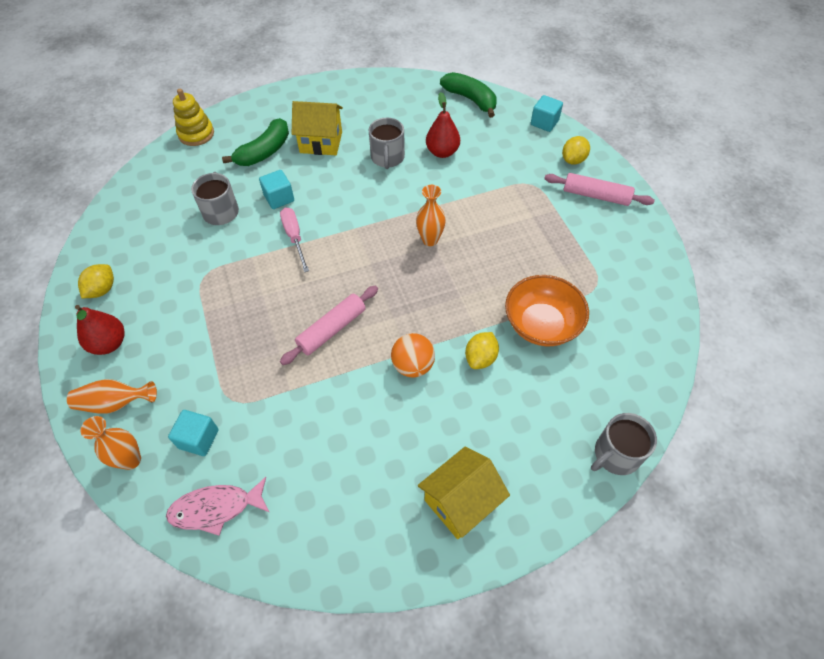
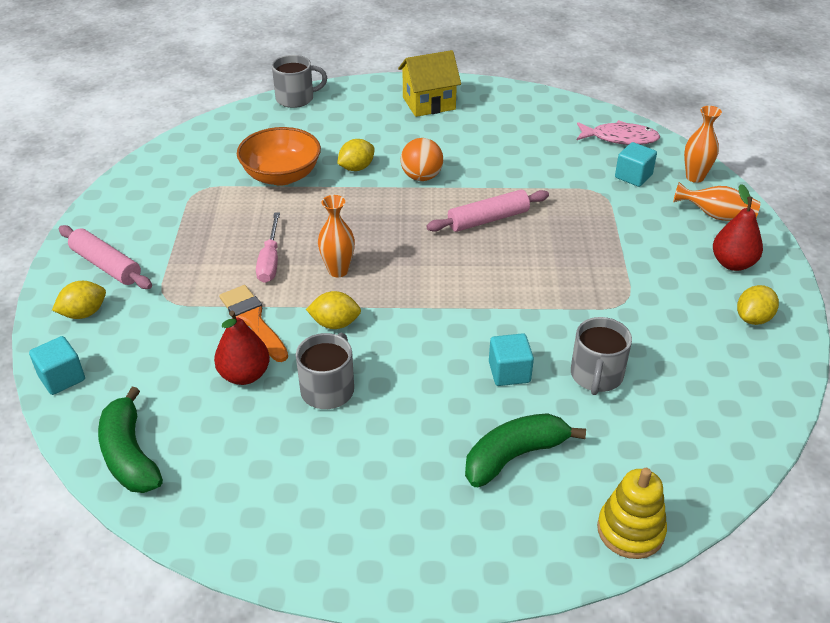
camera: 160 degrees left, 15 degrees down
pink screwdriver [280,207,309,272] -> pink screwdriver moved to [256,213,280,283]
yellow house [292,101,343,155] -> none
none -> orange brush [219,285,288,362]
none -> yellow lemon [306,291,361,329]

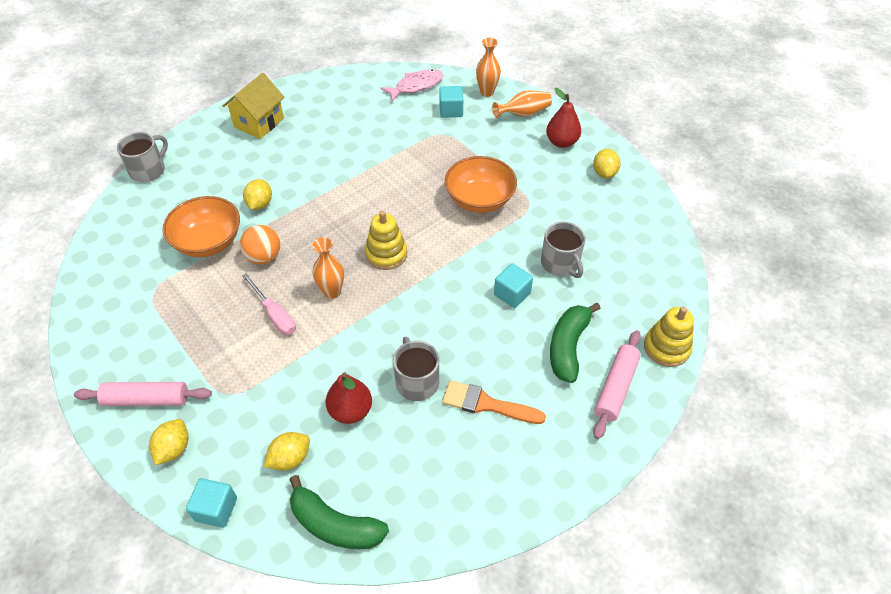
camera: 40 degrees left, 10 degrees up
orange brush [219,285,288,362] -> orange brush moved to [442,380,546,424]
yellow lemon [306,291,361,329] -> yellow lemon moved to [264,432,310,471]
orange ball [401,138,443,181] -> orange ball moved to [240,225,280,264]
pink rolling pin [426,190,549,232] -> pink rolling pin moved to [593,330,641,439]
none -> yellow stacking toy [365,211,407,270]
none -> orange bowl [445,156,517,213]

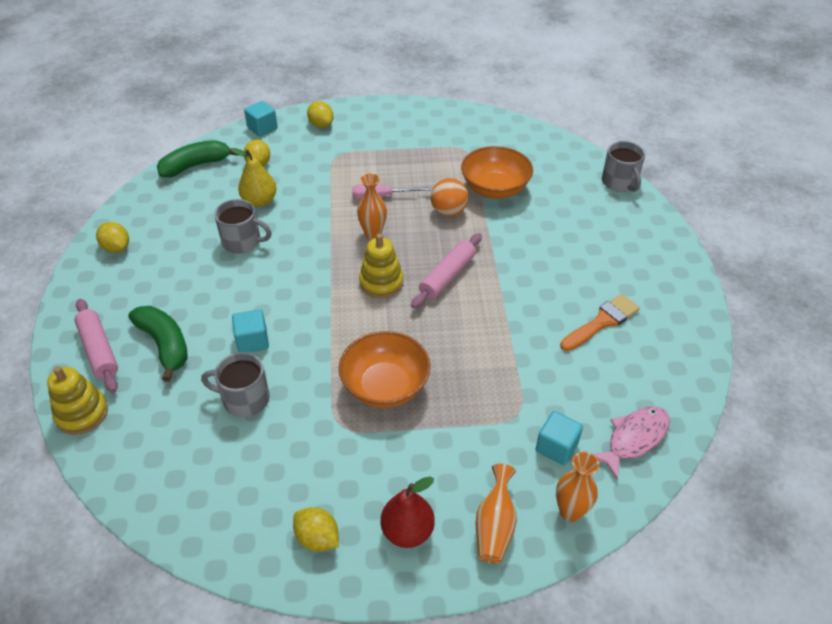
camera: 125 degrees right, 5 degrees down
pink rolling pin [74,382,212,406] -> pink rolling pin moved to [411,233,482,309]
yellow house [223,73,284,139] -> none
yellow lemon [243,179,272,210] -> yellow lemon moved to [96,222,129,253]
red pear [326,372,372,424] -> yellow pear [231,148,277,207]
pink fish [381,69,443,102] -> pink fish turned 135 degrees counterclockwise [593,406,670,480]
orange brush [442,380,546,424] -> orange brush moved to [560,294,640,351]

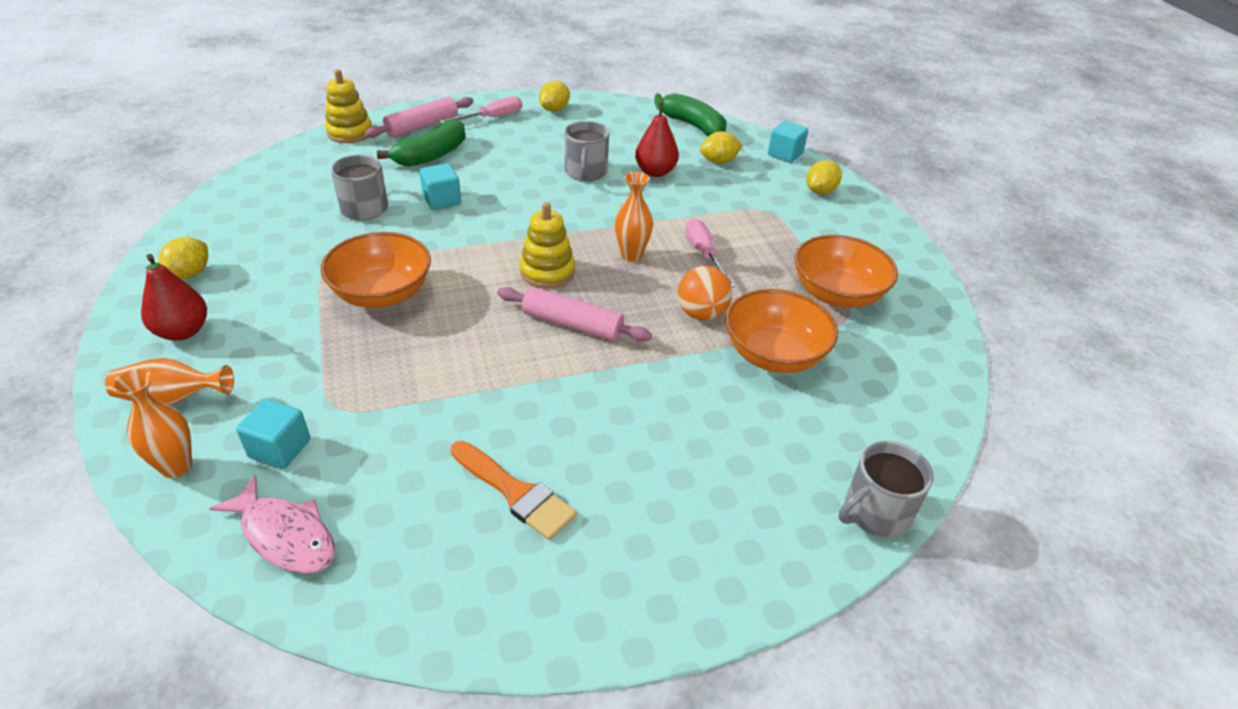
camera: 75 degrees right, 5 degrees down
yellow pear [231,148,277,207] -> red pear [635,93,679,177]
none -> pink screwdriver [439,96,522,124]
none -> orange bowl [794,235,898,308]

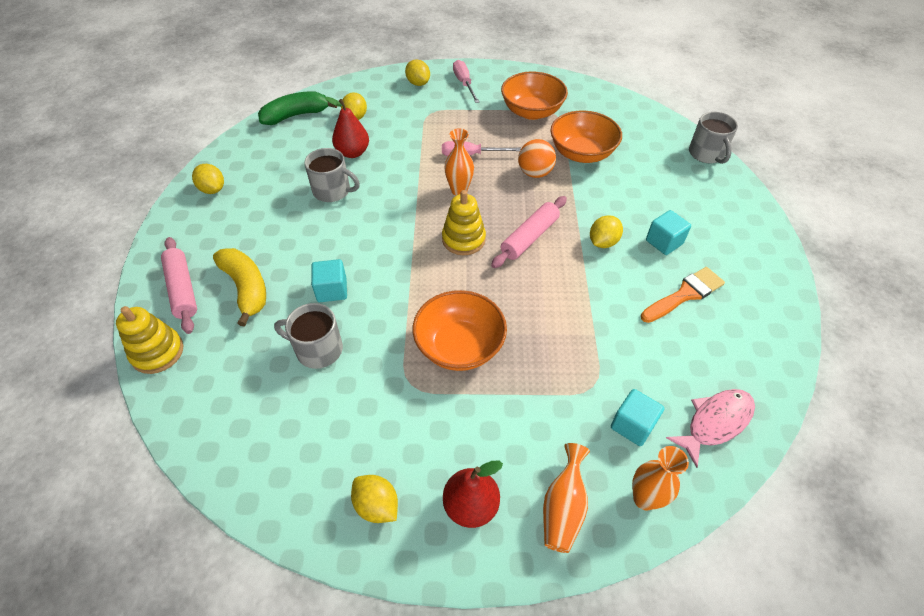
camera: 70 degrees left, 10 degrees up
green banana [377,119,465,167] -> yellow banana [213,248,266,327]
pink screwdriver [439,96,522,124] -> pink screwdriver moved to [453,60,479,103]
turquoise cube [768,120,808,163] -> turquoise cube moved to [646,210,691,255]
none -> yellow lemon [590,215,623,248]

